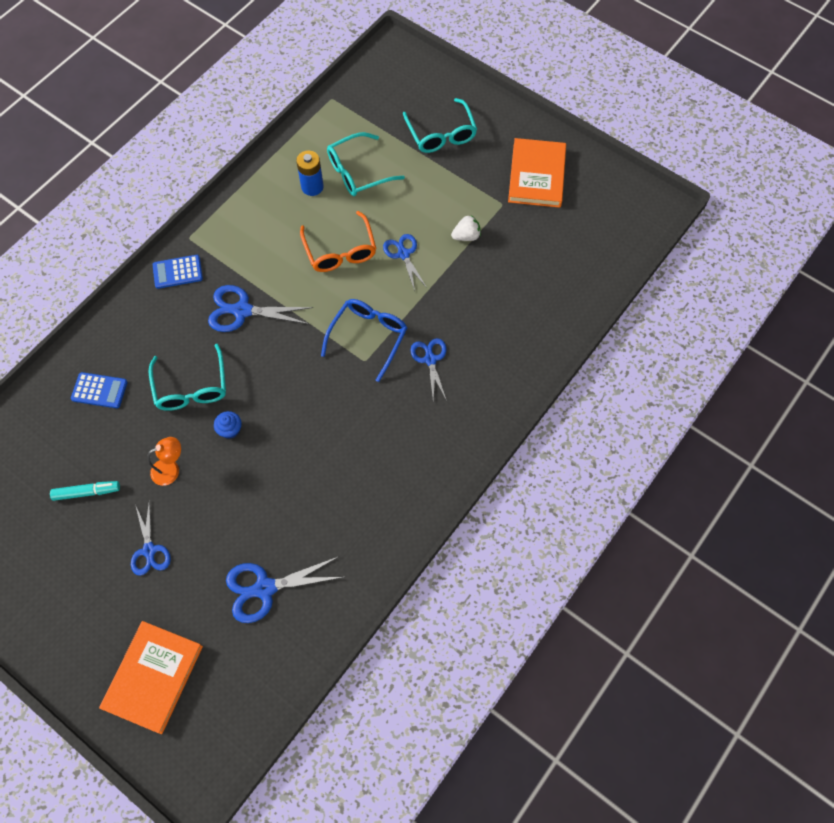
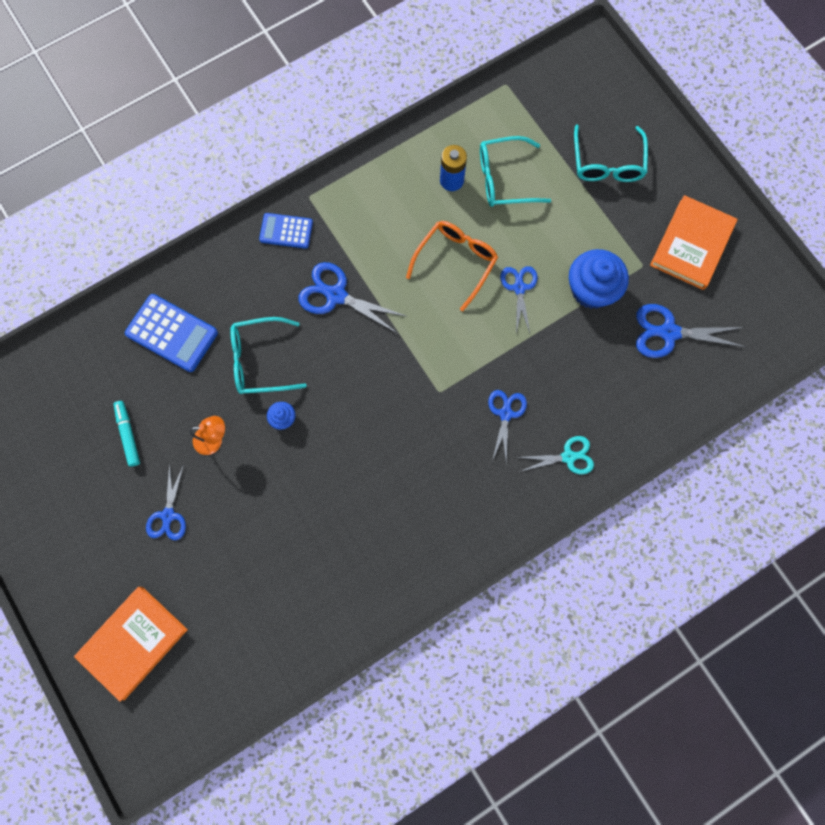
camera: 20 degrees right, 10 degrees up
turquoise marker [50,481,120,501] -> turquoise marker turned 120 degrees counterclockwise [113,401,140,467]
blue calculator [71,372,128,408] -> blue calculator [125,294,218,372], size x1.57
turquoise glasses [148,344,226,411] -> turquoise glasses turned 75 degrees clockwise [230,317,307,394]
blue scissors [226,556,343,623] -> blue scissors moved to [636,304,745,358]
orange glasses [300,211,376,272] -> orange glasses turned 150 degrees counterclockwise [406,221,498,311]
blue glasses [321,299,407,382] -> none
white strawberry [451,215,481,241] -> blue cupcake [569,249,629,309]
none -> turquoise scissors [518,436,594,475]

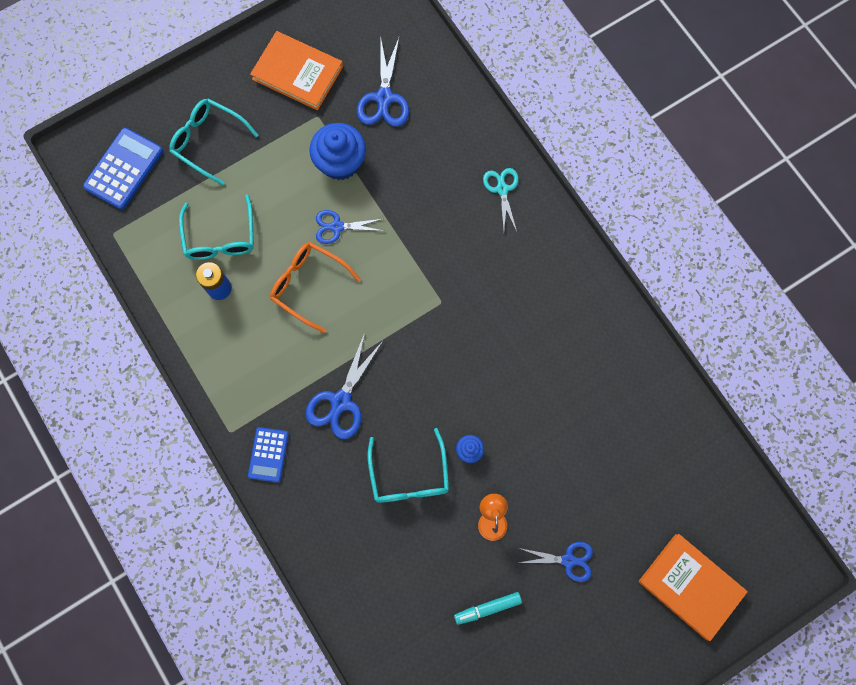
camera: 90 degrees left, 0 degrees up
blue calculator [125,294,218,372] -> blue calculator moved to [83,128,163,210]
blue scissors [488,390,527,462] -> none
turquoise glasses [574,124,648,182] -> turquoise glasses turned 150 degrees counterclockwise [169,99,259,185]

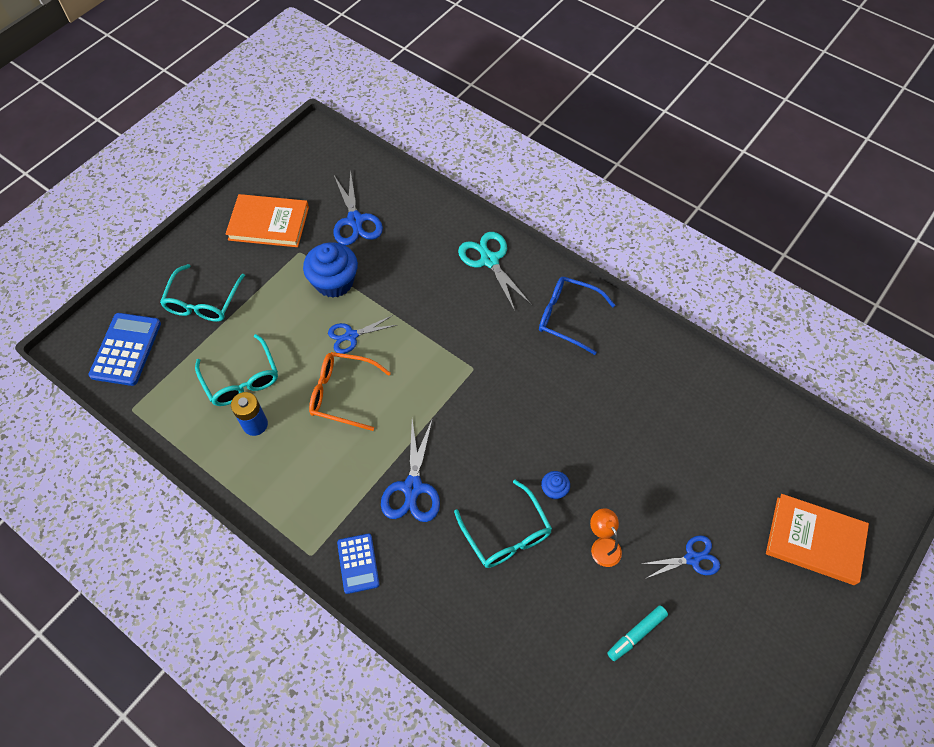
camera: 20 degrees left, 15 degrees down
turquoise glasses [169,99,259,185] -> turquoise glasses turned 90 degrees counterclockwise [160,264,245,322]
turquoise scissors [483,168,519,231] -> turquoise scissors [458,232,532,311], size x1.50
none -> blue glasses [539,277,615,355]

